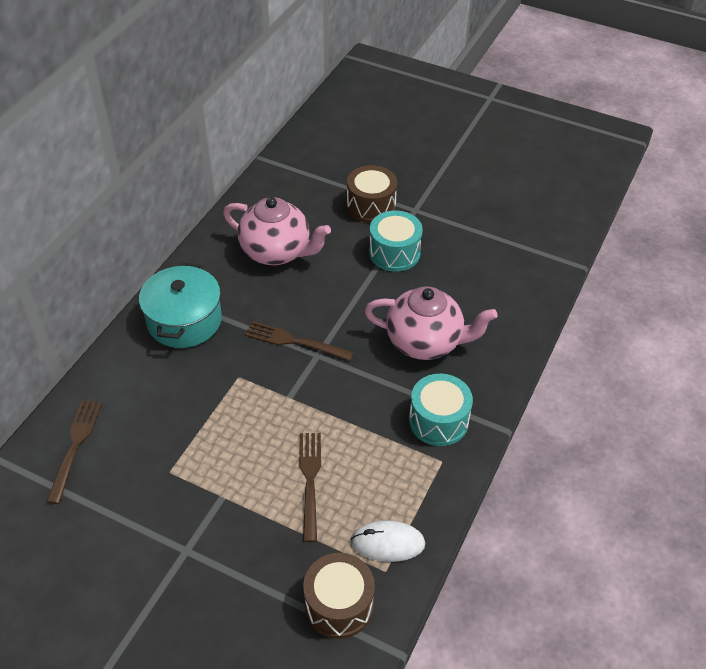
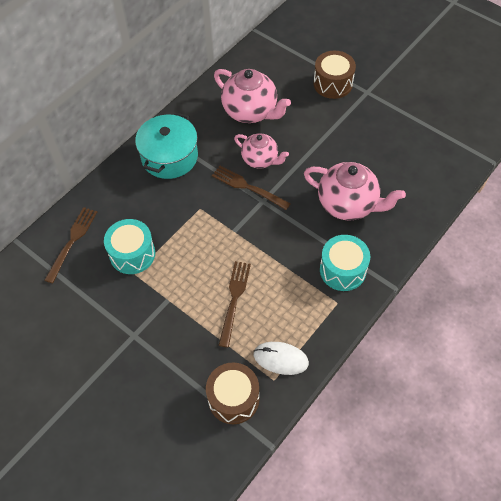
camera: 15 degrees right, 10 degrees up
turquoise drum [369,211,423,272] -> turquoise drum moved to [104,219,155,274]
none -> pink teapot [234,133,289,169]

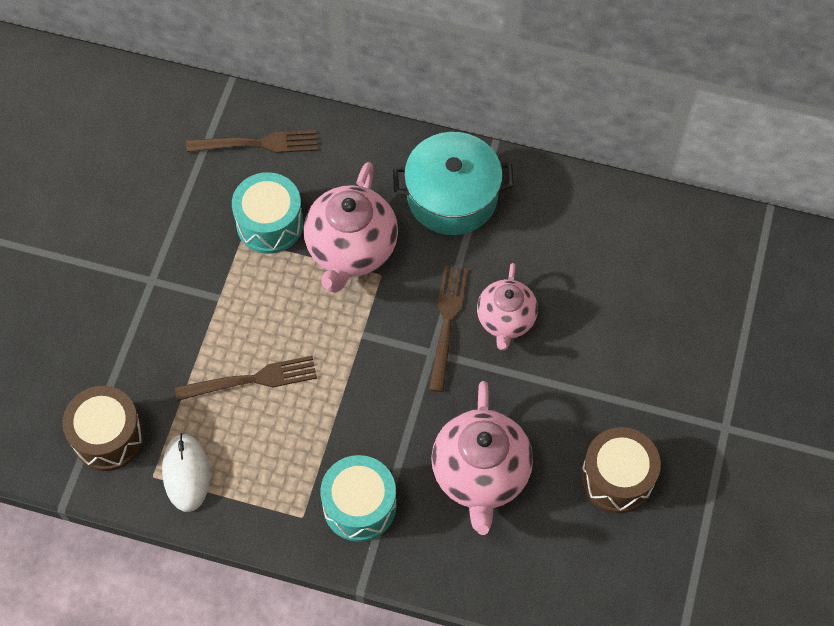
camera: 65 degrees right, 5 degrees up
pink teapot [214,69,291,123] -> pink teapot moved to [304,162,398,293]
brown drum [314,51,356,99] -> brown drum moved to [581,427,661,513]

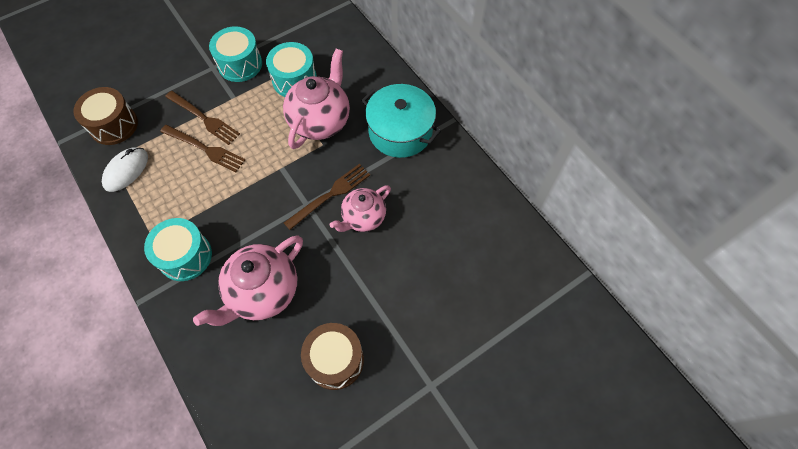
camera: 40 degrees right, 0 degrees up
brown fork [186,130,317,153] -> brown fork moved to [165,91,240,145]
pink teapot [304,162,398,293] -> pink teapot turned 150 degrees clockwise [283,49,350,149]
none -> turquoise drum [209,26,262,82]

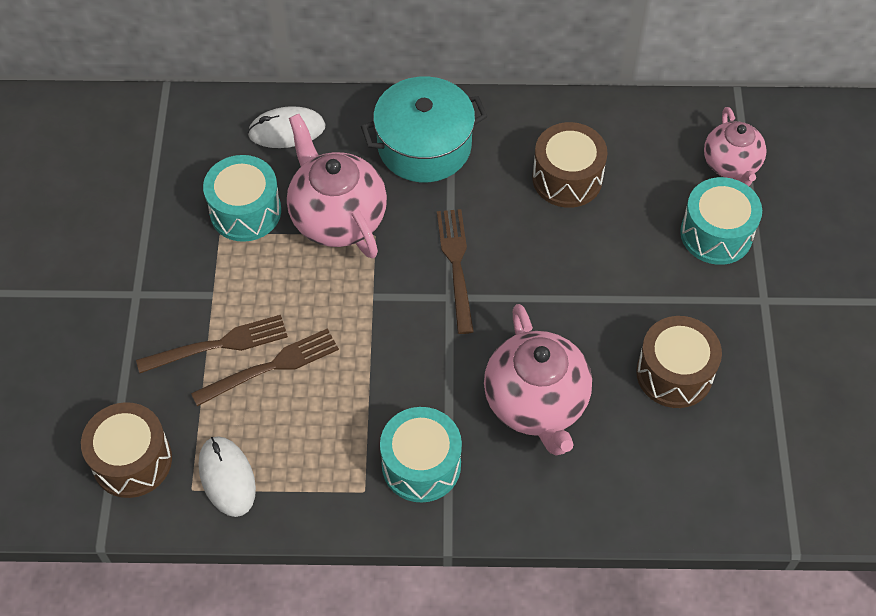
camera: 55 degrees left, 5 degrees down
turquoise drum [209,26,262,82] -> turquoise drum moved to [680,177,762,265]
pink teapot [330,185,391,232] -> pink teapot moved to [704,107,767,186]
none -> white mouse [247,106,326,148]
none -> brown drum [532,122,607,208]

